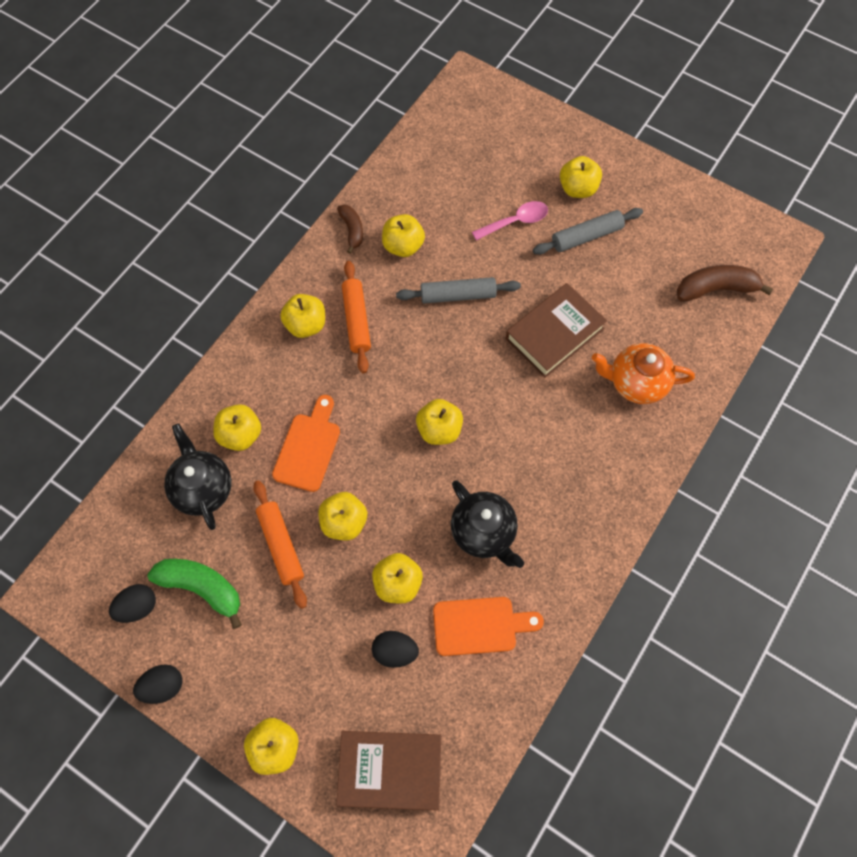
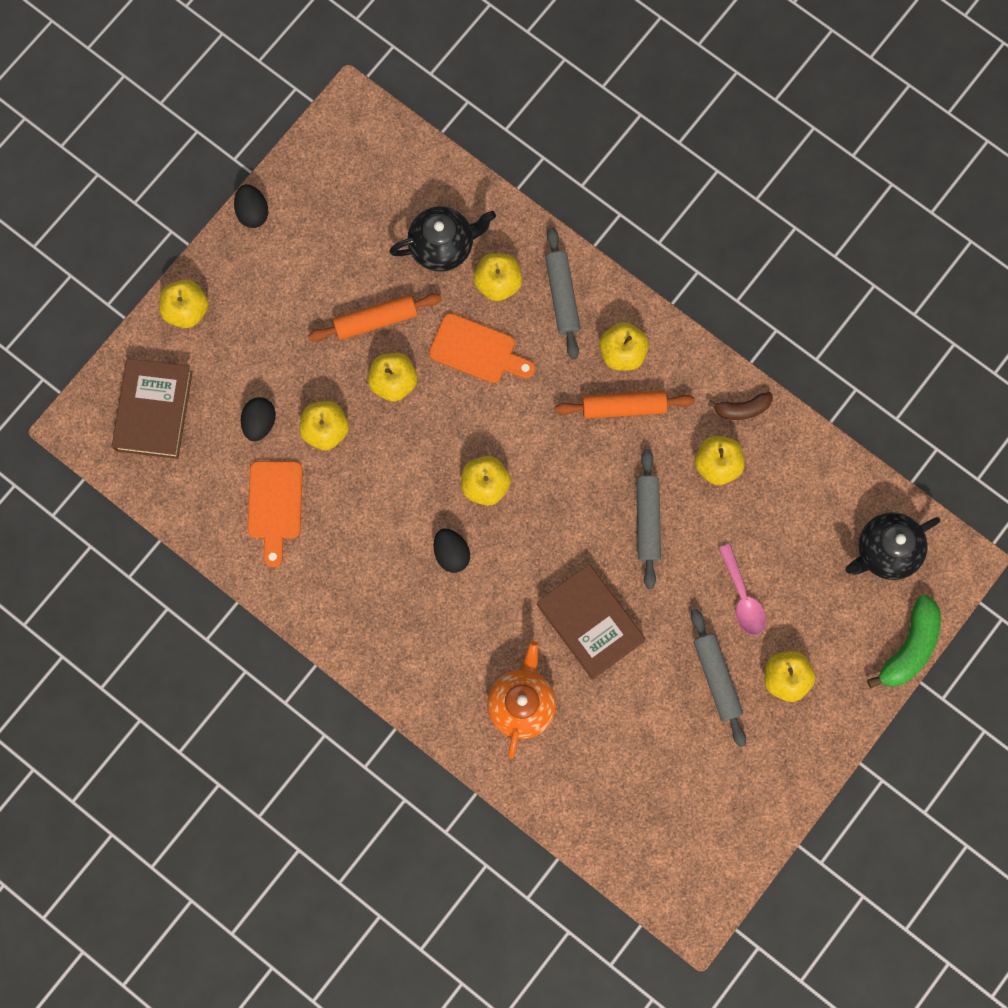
camera: 95 degrees right, 10 degrees up
black egg [109,584,156,623] -> black egg moved to [434,529,470,573]
green banana [148,559,242,629] -> green banana moved to [867,595,941,688]
black teapot [451,480,524,568] -> black teapot moved to [846,512,940,580]
brown banana [677,265,773,301] -> none
none -> grey rolling pin [545,227,580,360]

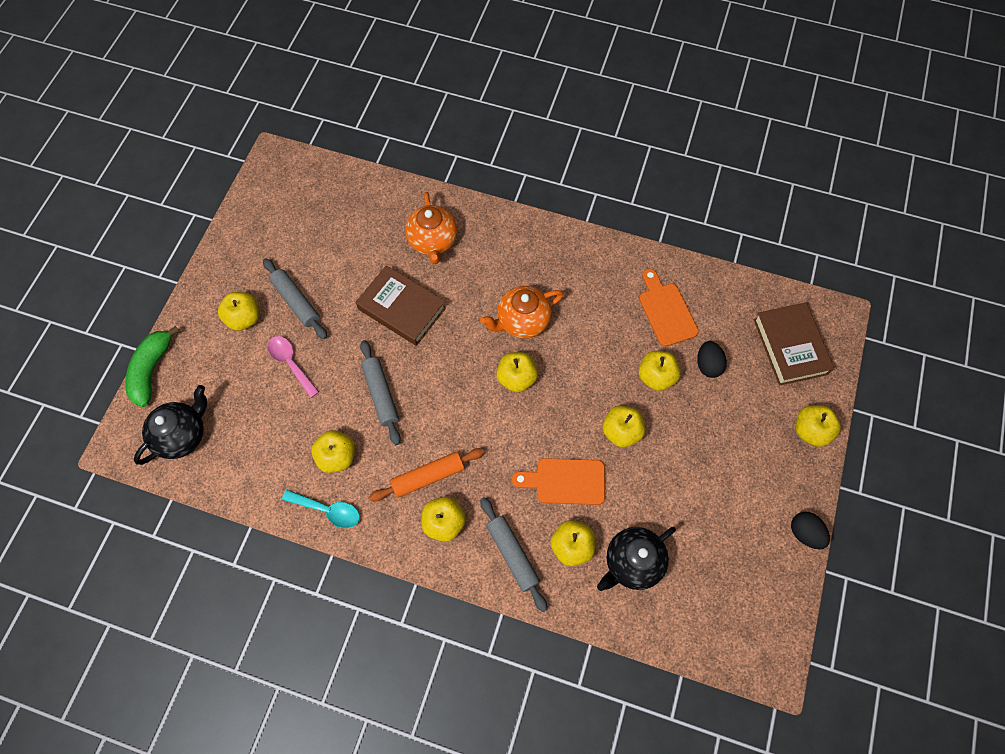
camera: 160 degrees right, 10 degrees down
orange rolling pin [308,293,442,342] -> none
black egg [434,529,470,573] -> orange teapot [480,286,563,339]
brown banana [708,392,773,420] -> turquoise spoon [282,490,360,528]

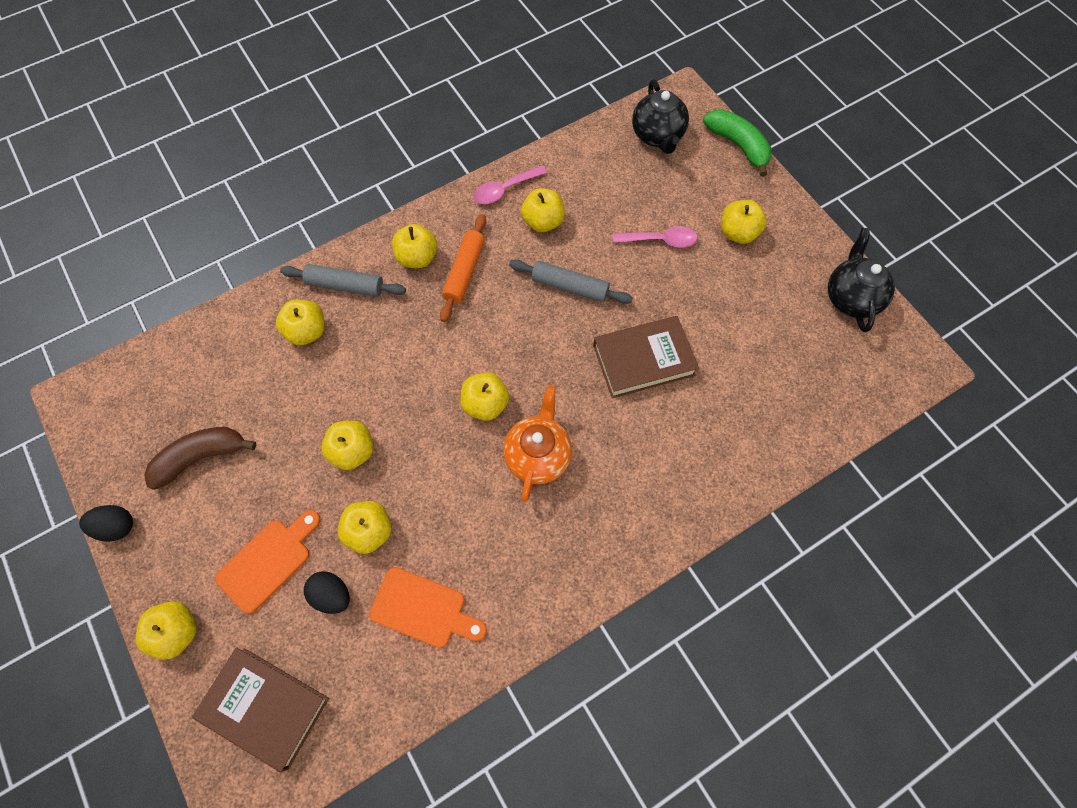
camera: 130 degrees right, 0 degrees up
grey rolling pin [263,258,327,339] -> none
turquoise spoon [282,490,360,528] -> pink spoon [473,166,547,204]
orange teapot [405,192,457,264] -> none
orange cutting board [512,458,605,505] -> orange cutting board moved to [215,510,321,614]
black teapot [597,527,676,591] -> black teapot moved to [828,228,895,332]
none -> brown banana [144,427,256,490]

